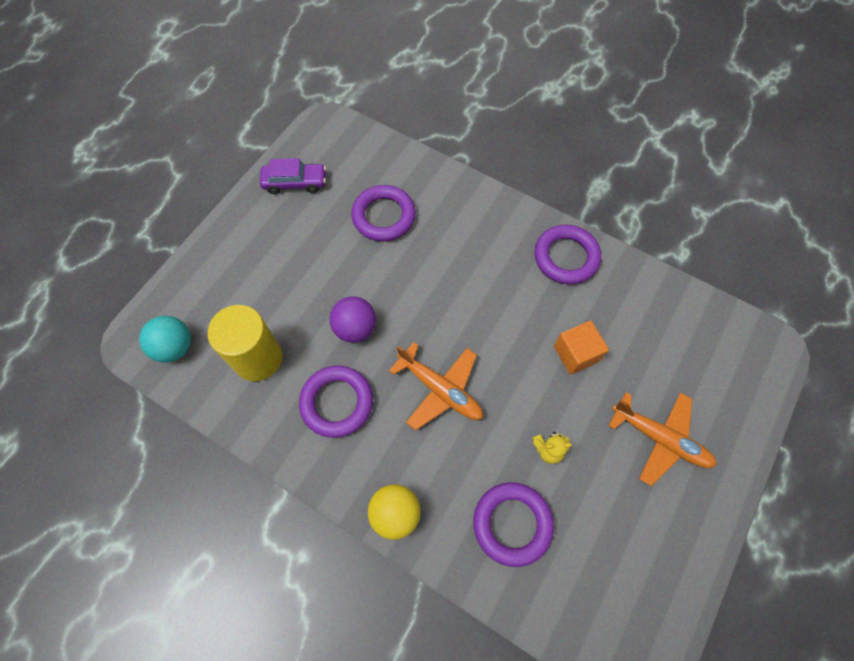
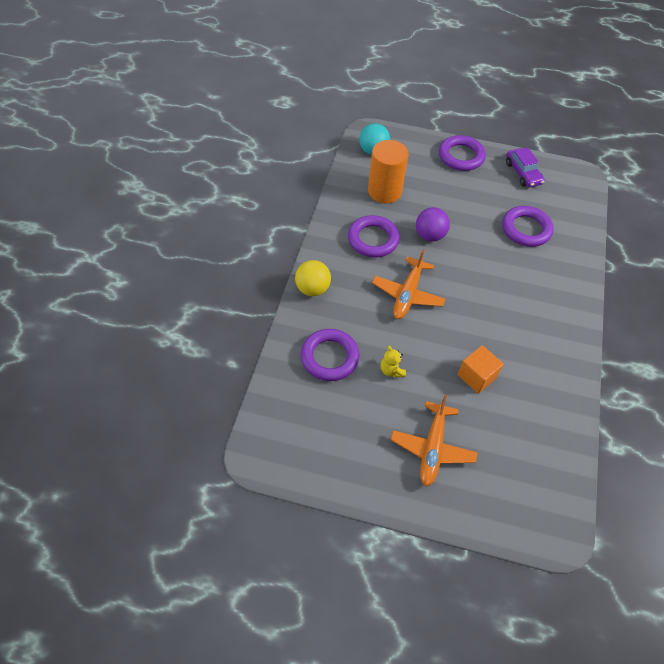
camera: 70 degrees right, 10 degrees down
yellow cylinder [208,305,282,381] -> orange cylinder [368,140,409,203]
purple ring [535,225,601,284] -> purple ring moved to [439,135,486,171]

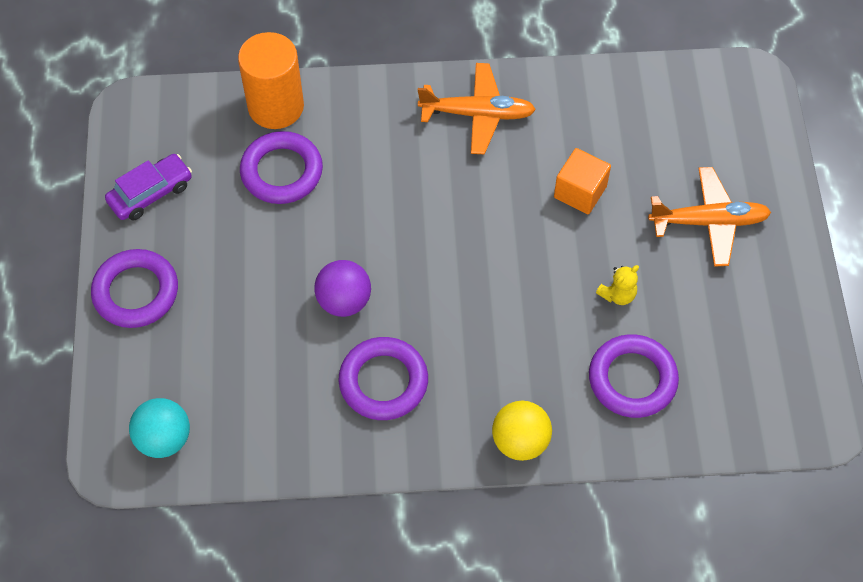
camera: 105 degrees left, 5 degrees up
orange cylinder [368,140,409,203] -> orange cylinder moved to [238,32,304,129]
orange plane [372,249,445,319] -> orange plane moved to [418,63,536,154]

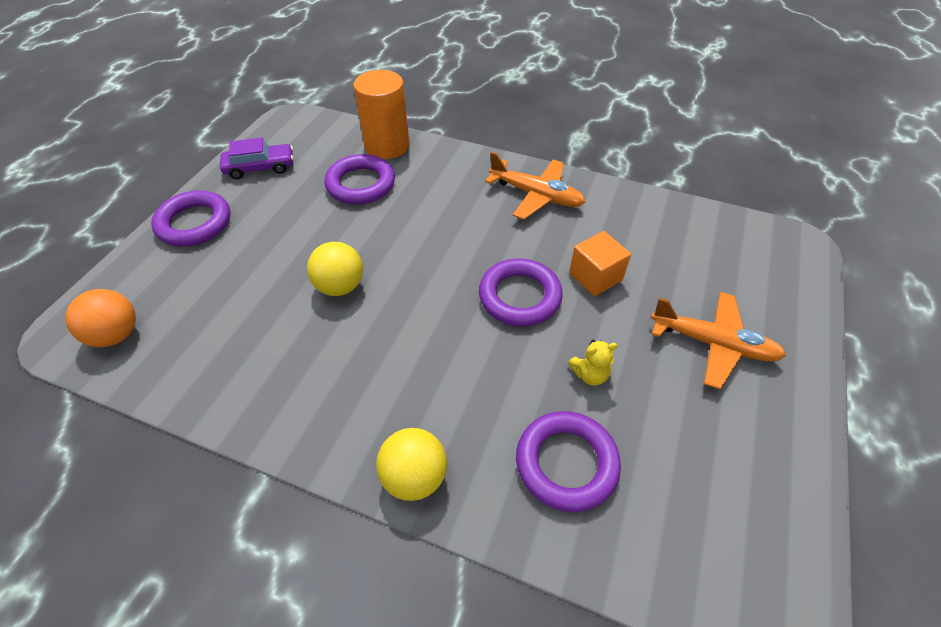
camera: 25 degrees right, 10 degrees down
turquoise ball [129,398,190,458] -> orange ball [65,289,136,347]
purple ball [314,260,371,317] -> yellow ball [307,242,363,296]
purple ring [339,337,428,420] -> purple ring moved to [479,258,563,326]

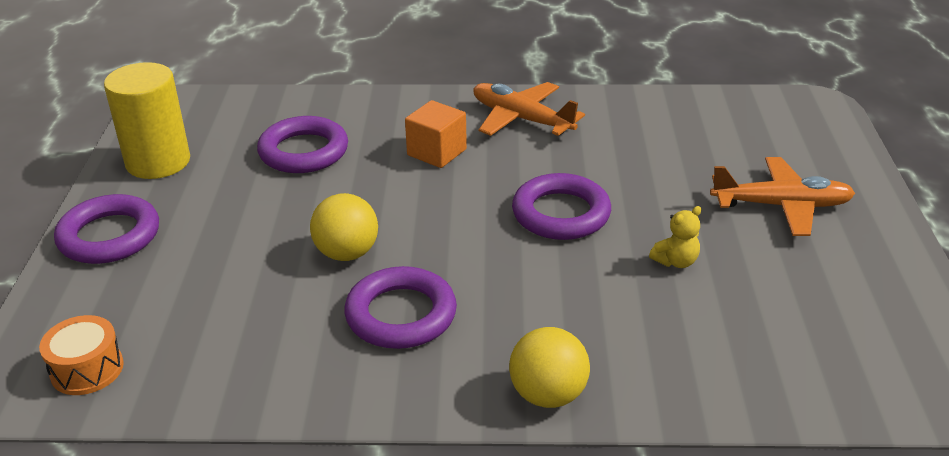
camera: 20 degrees left, 15 degrees down
orange ball [65,289,136,347] -> orange drum [39,315,124,395]
purple car [220,137,293,179] -> yellow cylinder [104,62,190,179]
orange cylinder [354,70,410,159] -> none
orange plane [485,152,585,220] -> orange plane turned 150 degrees counterclockwise [473,82,585,136]
purple ring [516,411,621,512] -> purple ring moved to [344,266,457,349]
orange cube [569,231,631,296] -> orange cube moved to [405,100,467,168]

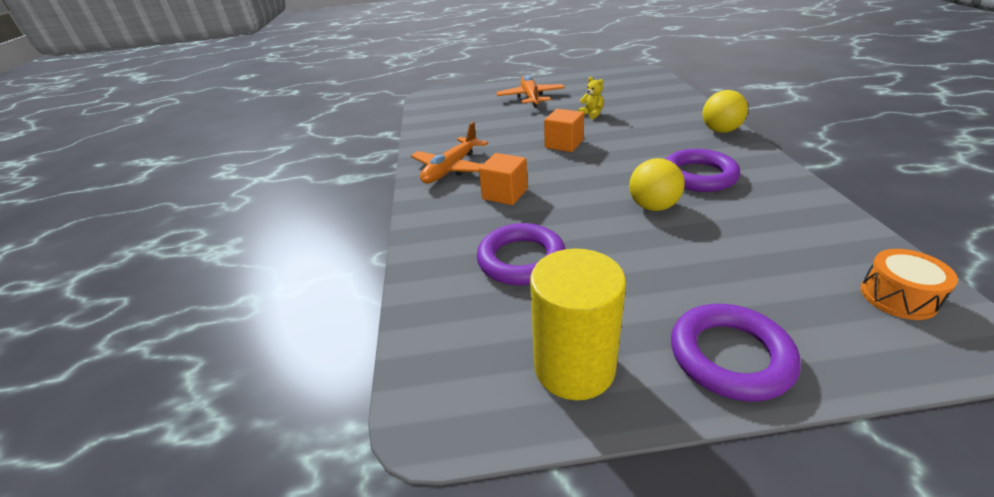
camera: 95 degrees left, 0 degrees up
purple ring [512,173,611,240] -> orange cube [544,109,584,152]

